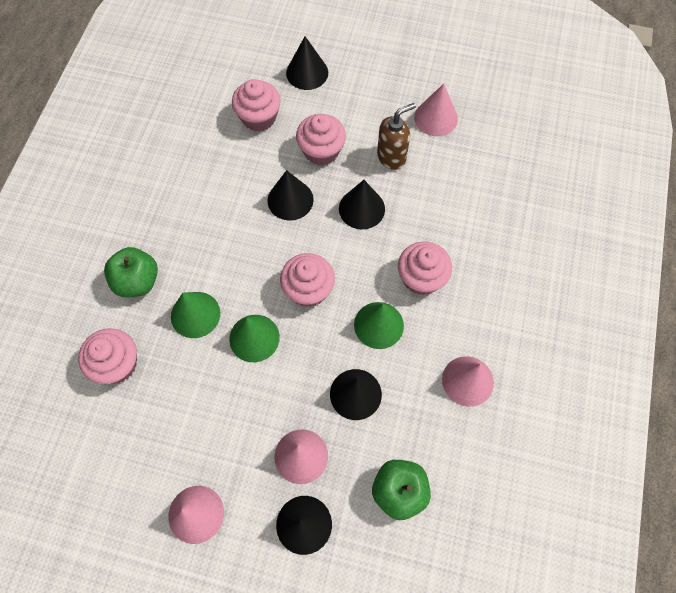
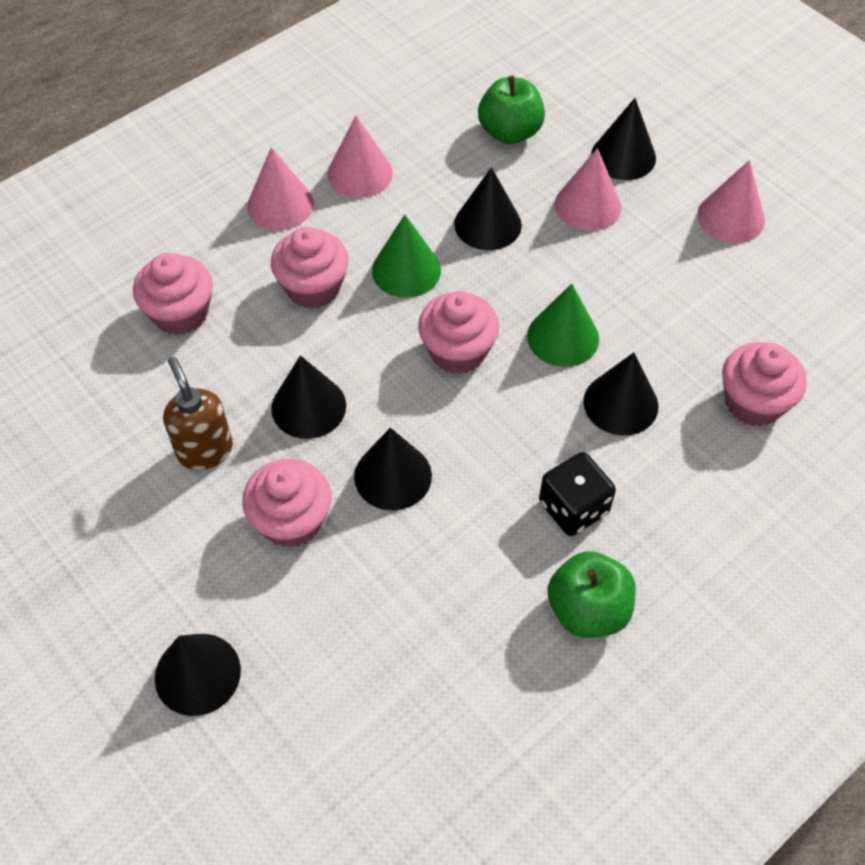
camera: 145 degrees left, 10 degrees down
green apple [104,247,158,297] -> green apple moved to [547,551,635,638]
green cone [171,292,220,338] -> black cone [584,352,659,436]
pink cupcake [232,79,281,132] -> pink cupcake moved to [133,253,213,335]
brown soap dispenser [377,103,416,170] -> brown soap dispenser turned 60 degrees clockwise [163,357,233,470]
pink cone [414,84,458,136] -> pink cone moved to [247,147,314,230]
none -> black dice [539,452,616,536]

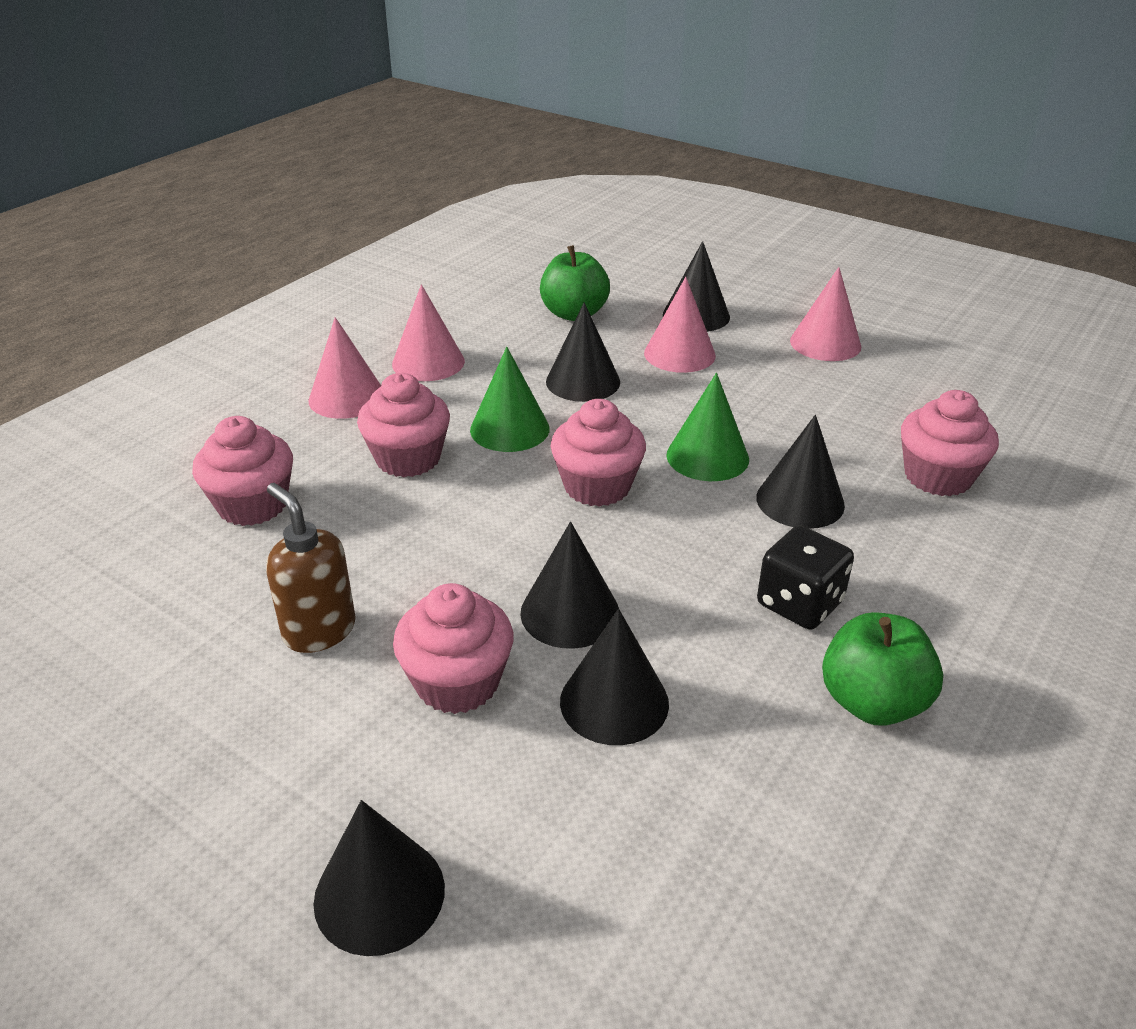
camera: 15 degrees left, 20 degrees down
black cone [271,355,346,439] -> black cone moved to [560,609,669,745]

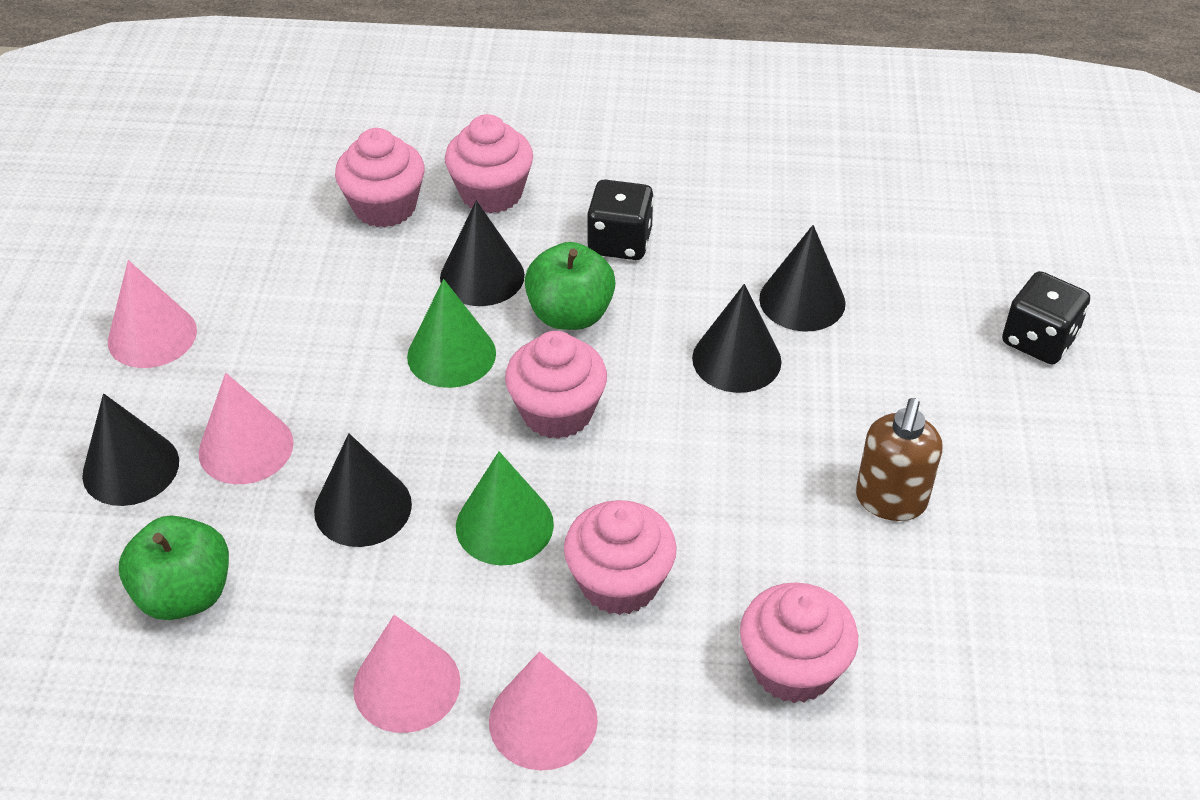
camera: 120 degrees left, 10 degrees up
black cone [313,800,445,956] -> black dice [1002,271,1090,364]
pink cupcake [393,583,514,714] -> pink cupcake moved to [445,114,533,214]
green apple [822,612,943,726] -> green apple moved to [525,242,616,330]

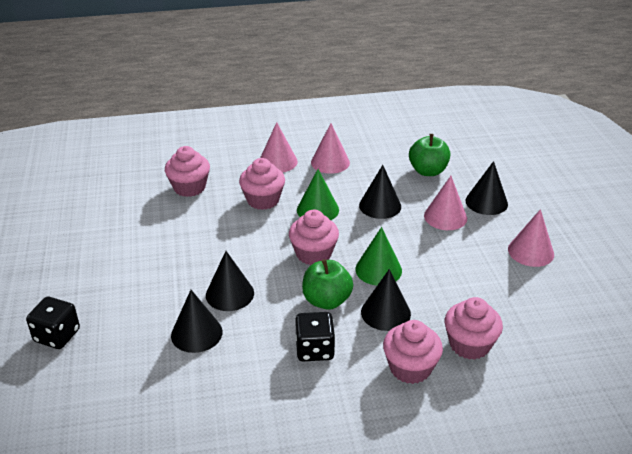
camera: 165 degrees right, 10 degrees down
brown soap dispenser [856,398,942,521] -> none

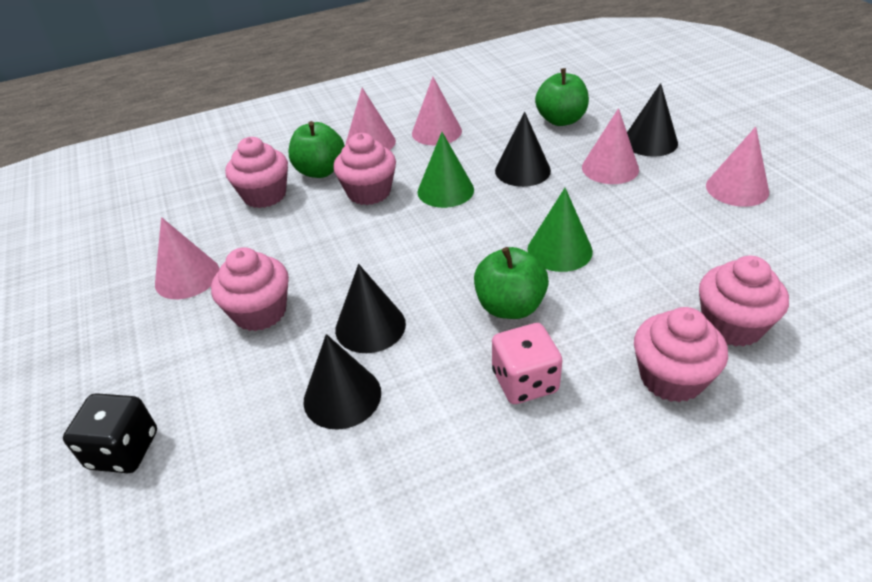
camera: 10 degrees left, 5 degrees up
pink cupcake [289,210,339,265] -> pink cupcake moved to [211,247,289,331]
black dice [295,312,335,362] -> pink dice [492,323,563,404]
black cone [361,269,411,331] -> none
none -> pink cone [155,217,219,299]
none -> green apple [288,121,345,178]

